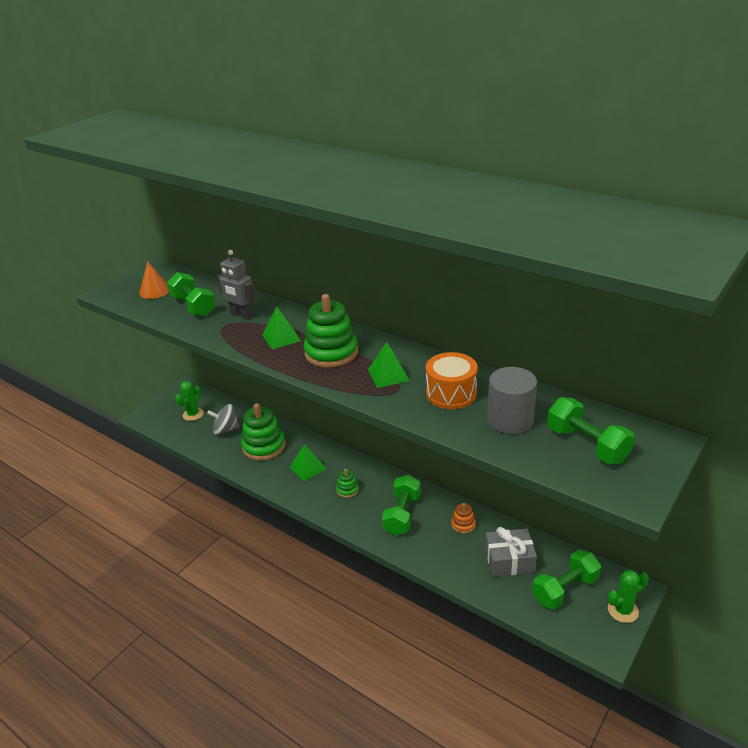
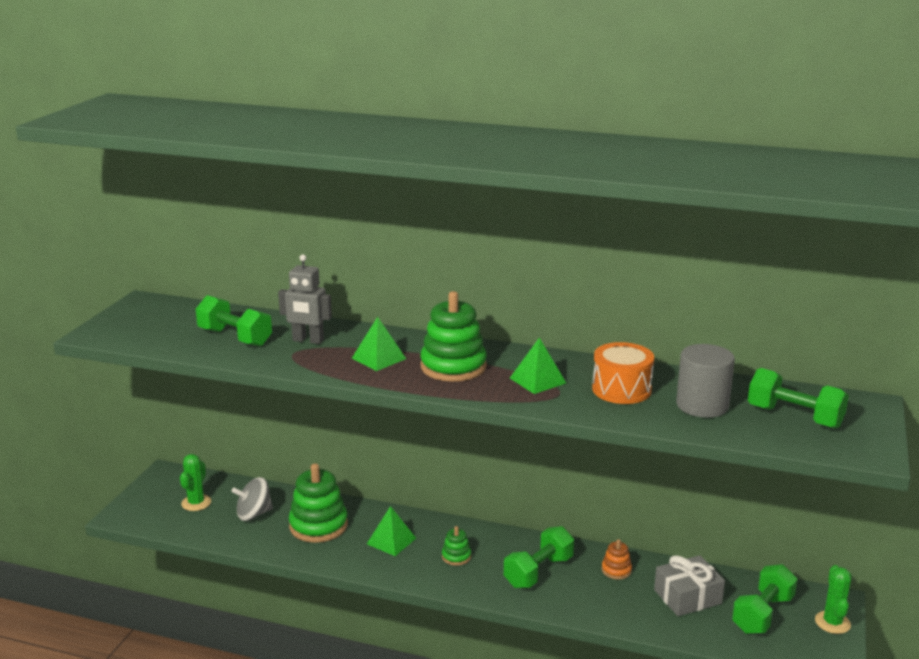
camera: 20 degrees left, 10 degrees down
orange cone [139,261,169,299] -> none
green dumbbell [382,474,421,535] -> green dumbbell turned 45 degrees clockwise [504,526,574,588]
green cactus [608,570,649,623] -> green cactus turned 45 degrees counterclockwise [815,565,852,634]

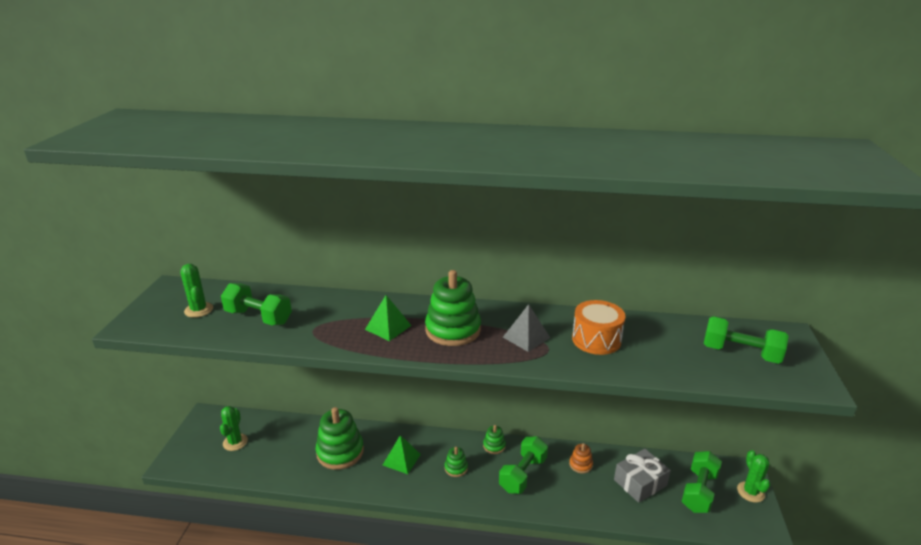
camera: 10 degrees left, 5 degrees up
grey spinning top [232,477,273,521] -> none
grey robot [278,254,332,344] -> none
green pyramid [510,338,566,394] -> grey pyramid [503,304,550,352]
grey cylinder [676,344,735,418] -> none
none -> green cactus [180,264,213,318]
none -> green stacking toy [483,425,506,454]

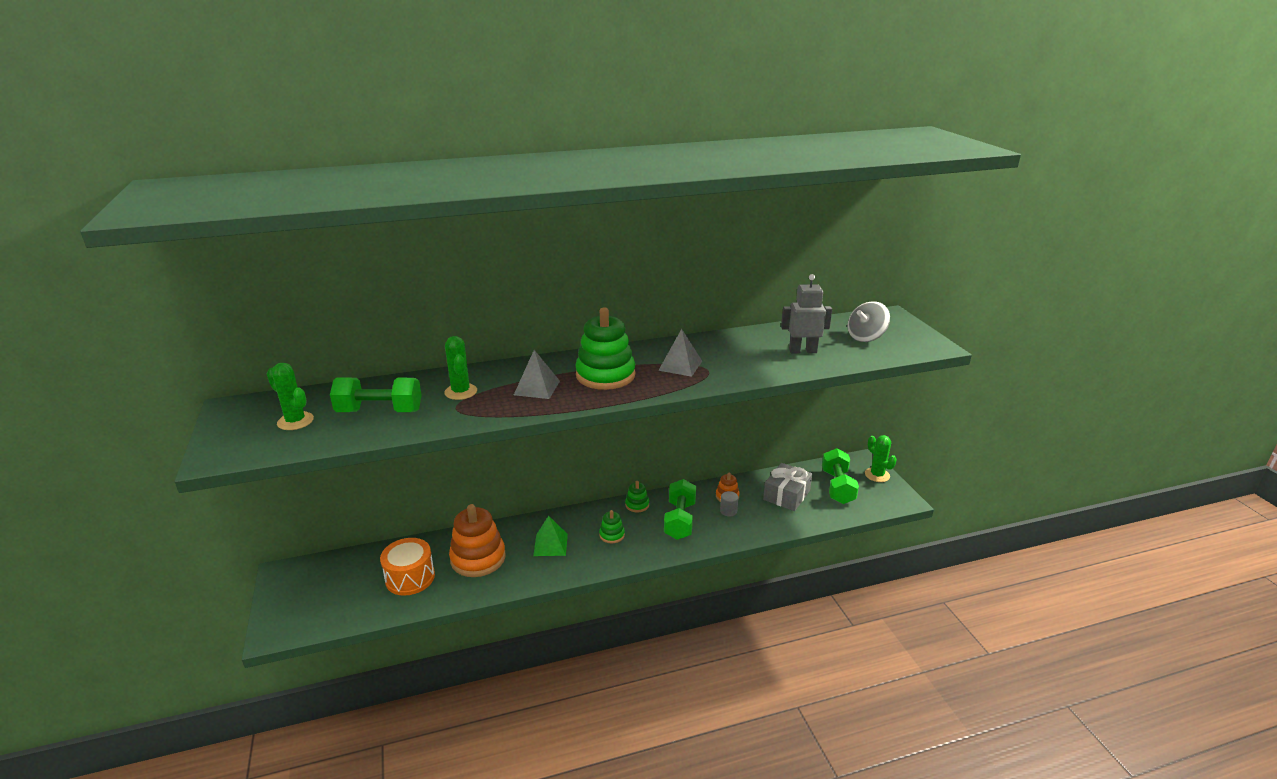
camera: 25 degrees left, 0 degrees up
green cactus [220,406,248,451] -> green cactus moved to [444,336,477,400]
green stacking toy [316,407,364,470] -> orange stacking toy [449,504,506,577]
green pyramid [365,295,412,341] -> grey pyramid [514,350,560,399]
orange drum [572,300,626,355] -> orange drum moved to [380,538,435,596]
green dumbbell [704,316,789,364] -> grey spinning top [847,301,890,342]
none -> grey cylinder [720,491,738,517]
none -> grey robot [781,274,832,353]

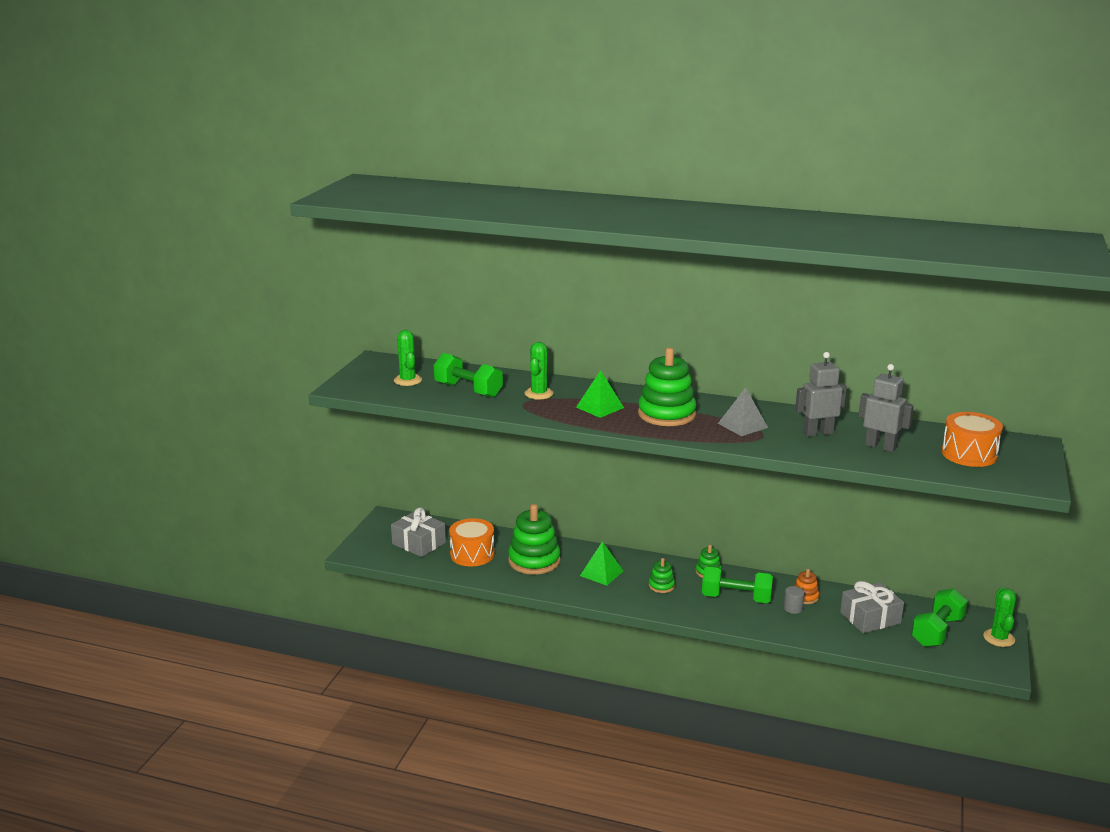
camera: 35 degrees right, 5 degrees down
orange stacking toy [449,504,506,577] -> green stacking toy [508,504,561,575]
grey pyramid [514,350,560,399] -> green pyramid [576,370,624,418]
green dumbbell [664,479,696,540] -> green dumbbell turned 60 degrees clockwise [702,566,773,603]
grey spinning top [847,301,890,342] -> orange drum [942,412,1003,467]
none -> grey gift [391,507,446,557]
none -> grey robot [795,352,847,437]

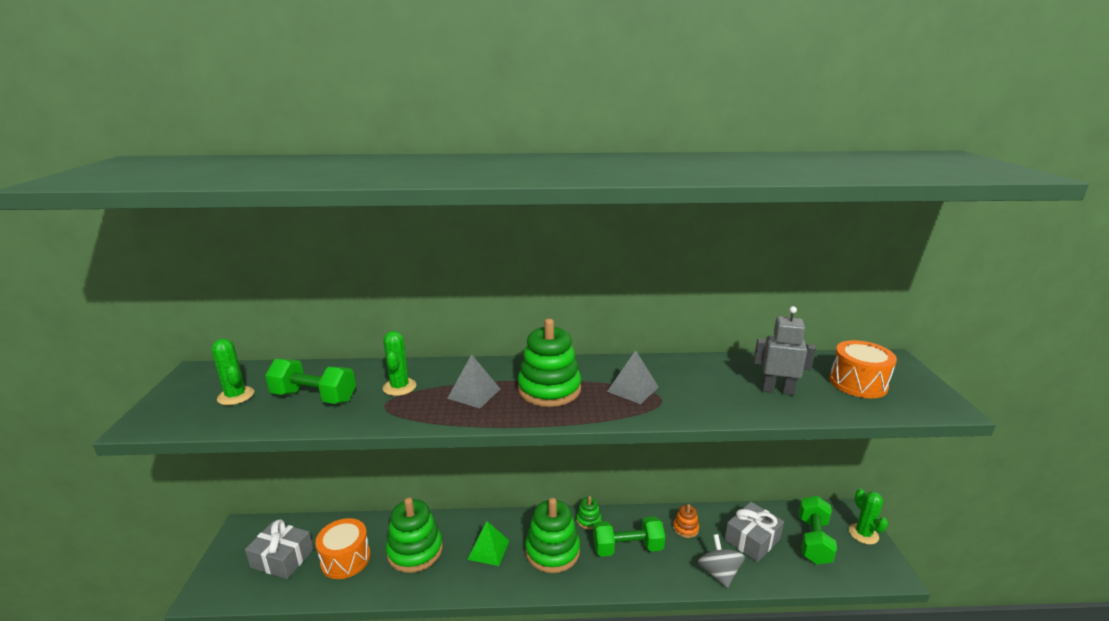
camera: 20 degrees left, 0 degrees up
green pyramid [576,370,624,418] -> grey pyramid [447,354,500,408]
green stacking toy [649,558,675,593] -> green stacking toy [525,498,580,573], size x2.07
grey cylinder [784,586,805,614] -> none
grey robot [795,352,847,437] -> none
none -> grey spinning top [698,534,745,588]

